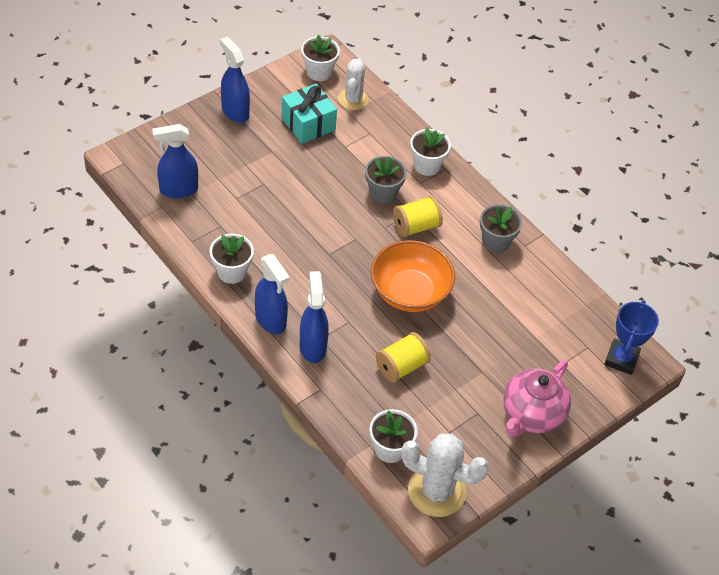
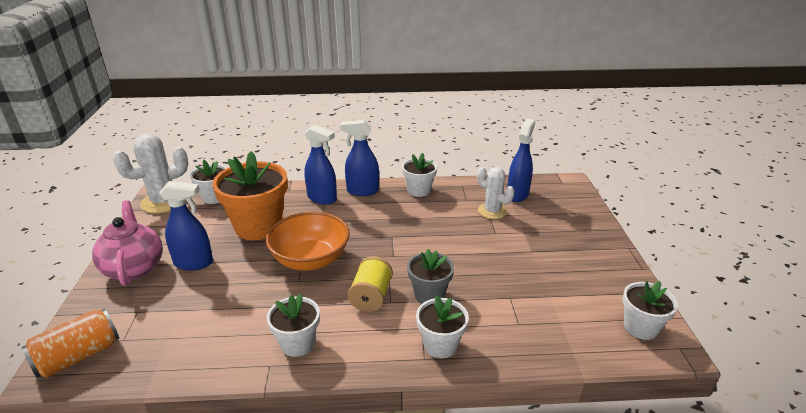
camera: 130 degrees right, 20 degrees down
blue spray bottle [220,37,250,123] -> blue spray bottle moved to [159,181,213,270]
turquoise gift [282,84,337,144] -> none
white cactus [338,58,369,110] -> white cactus moved to [477,167,514,219]
yellow spool [376,332,431,383] -> orange flower pot [212,151,288,240]
grey flower pot [480,204,522,253] -> white flower pot [267,294,320,357]
blue trophy [604,300,659,375] -> orange can [21,308,119,378]

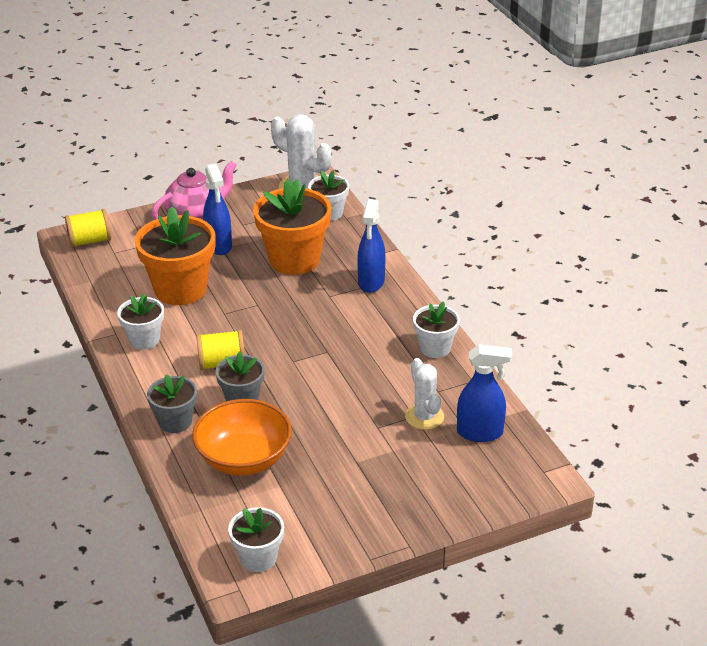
camera: 70 degrees right, 5 degrees up
orange can [21,308,119,378] -> yellow spool [65,209,111,248]
orange bowl [266,212,350,271] -> orange bowl moved to [192,399,292,476]
blue spray bottle [340,120,379,196] -> none
white flower pot [416,295,469,358] -> grey flower pot [147,374,197,433]
white cactus [477,167,514,219] -> white cactus turned 45 degrees counterclockwise [405,358,444,430]
none -> orange flower pot [135,206,216,305]

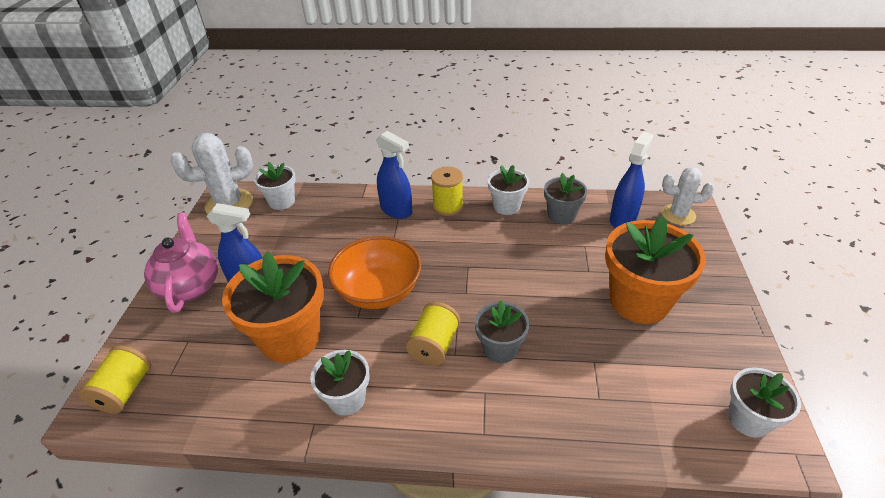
camera: 60 degrees left, 5 degrees up
grey flower pot [147,374,197,433] -> grey flower pot moved to [544,173,587,225]
orange bowl [192,399,292,476] -> orange bowl moved to [328,236,421,309]
orange flower pot [253,179,332,275] -> orange flower pot moved to [605,216,706,324]
white cactus [405,358,444,430] -> white cactus moved to [662,167,715,225]
none -> yellow spool [431,167,463,216]

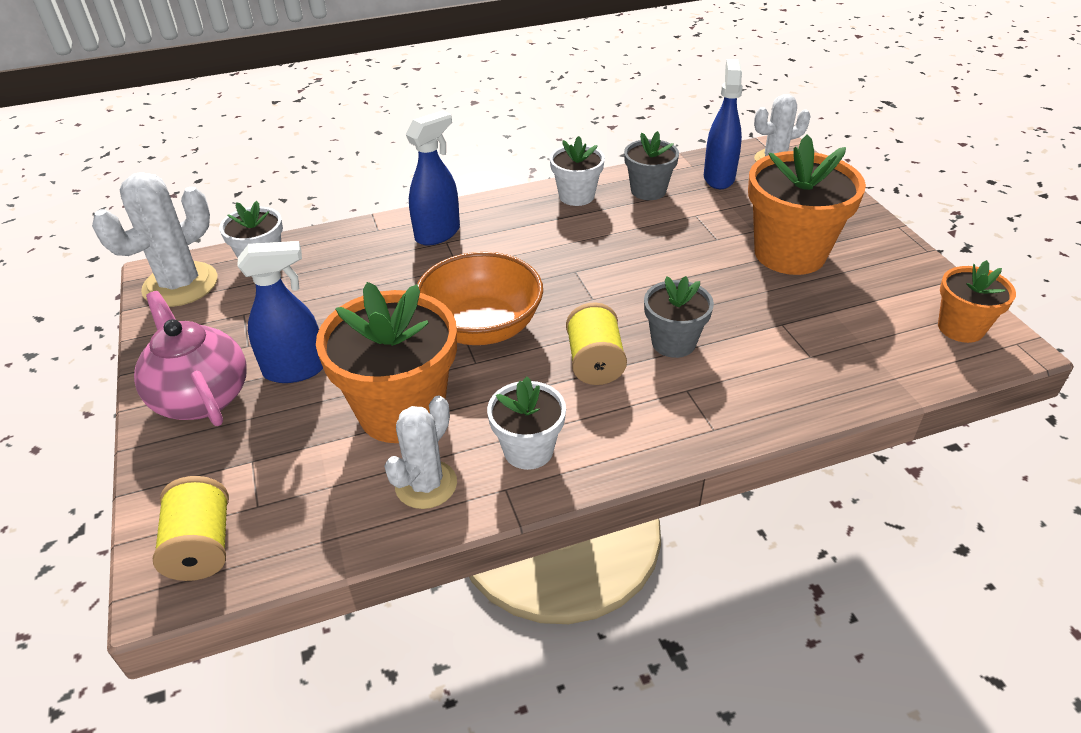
camera: 25 degrees left, 0 degrees up
blue spray bottle [376,131,412,219] -> blue spray bottle turned 60 degrees counterclockwise [405,111,460,245]
yellow spool [431,167,463,216] -> none
white flower pot [728,367,801,438] -> orange flower pot [938,260,1016,343]
none -> white cactus [384,396,457,509]

